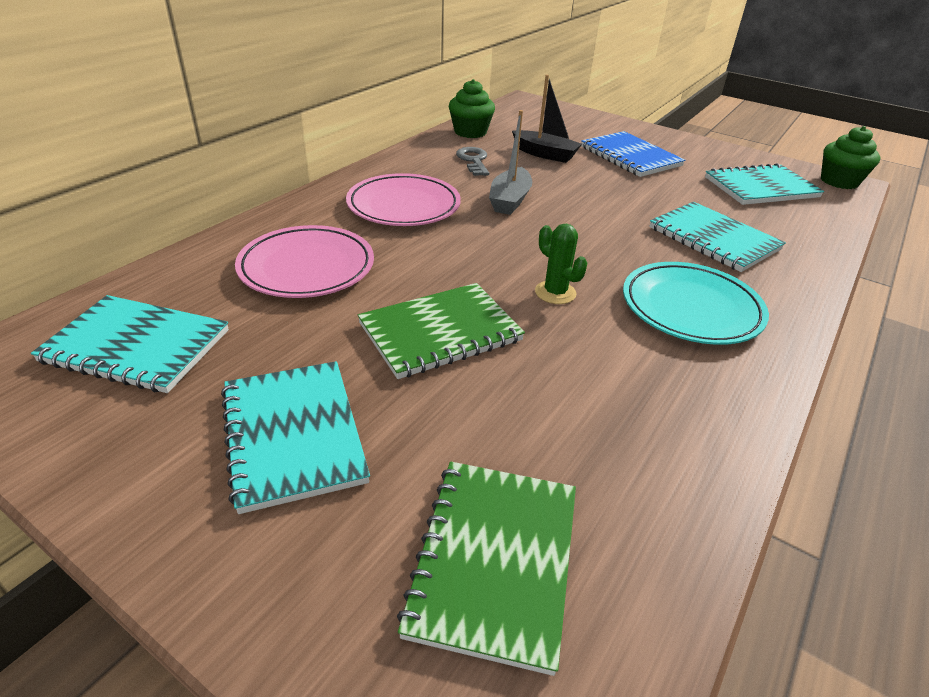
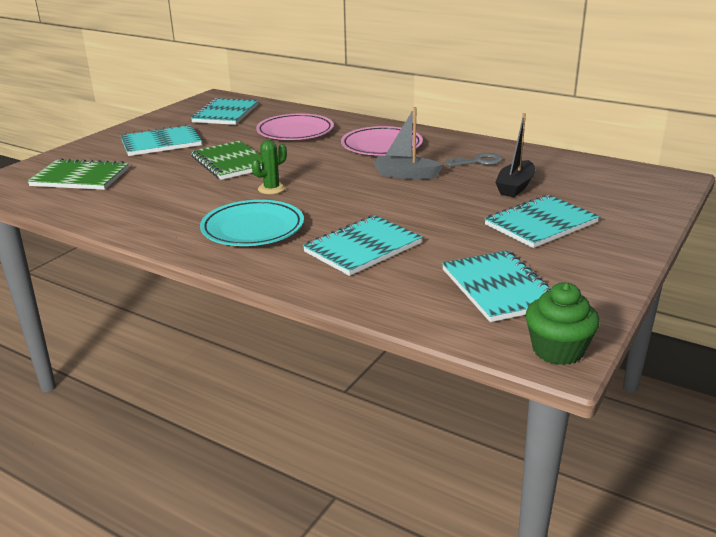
camera: 90 degrees right, 10 degrees down
green cupcake [449,79,495,138] -> none
blue notebook [581,131,685,177] -> turquoise notebook [484,195,600,248]

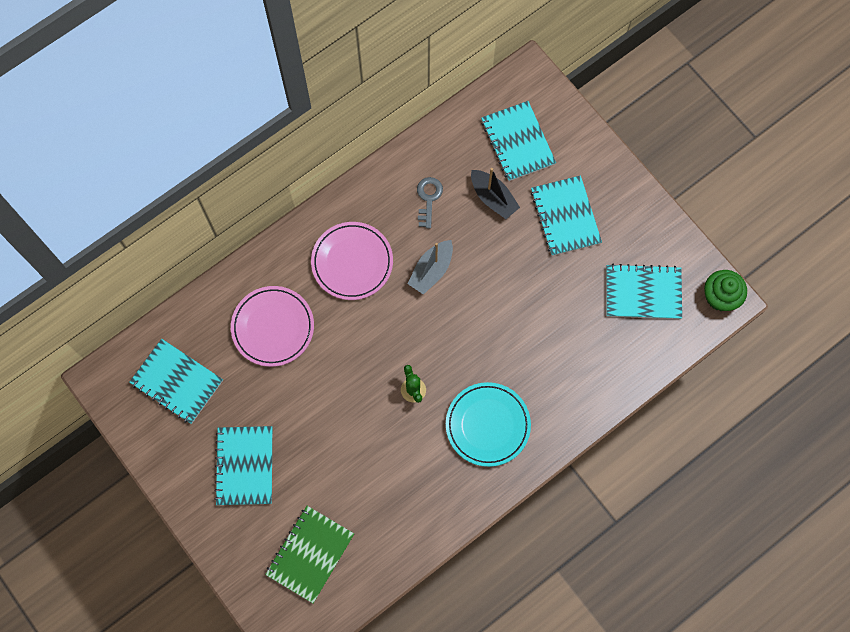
camera: 70 degrees left, 45 degrees up
green notebook [191,141,262,180] -> none
turquoise notebook [303,215,423,276] -> turquoise notebook moved to [481,101,556,181]

